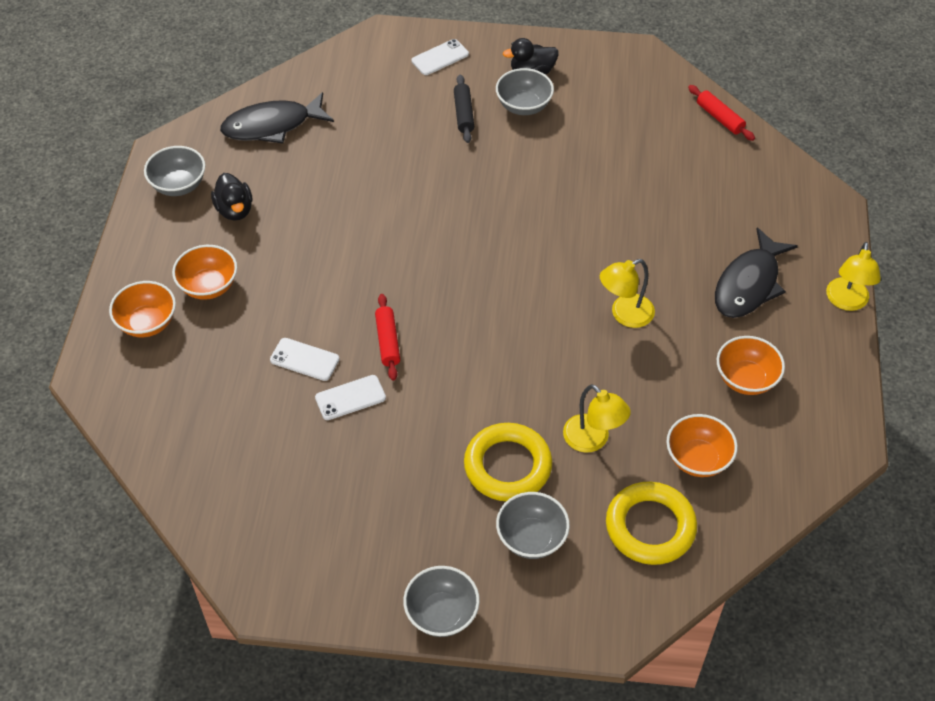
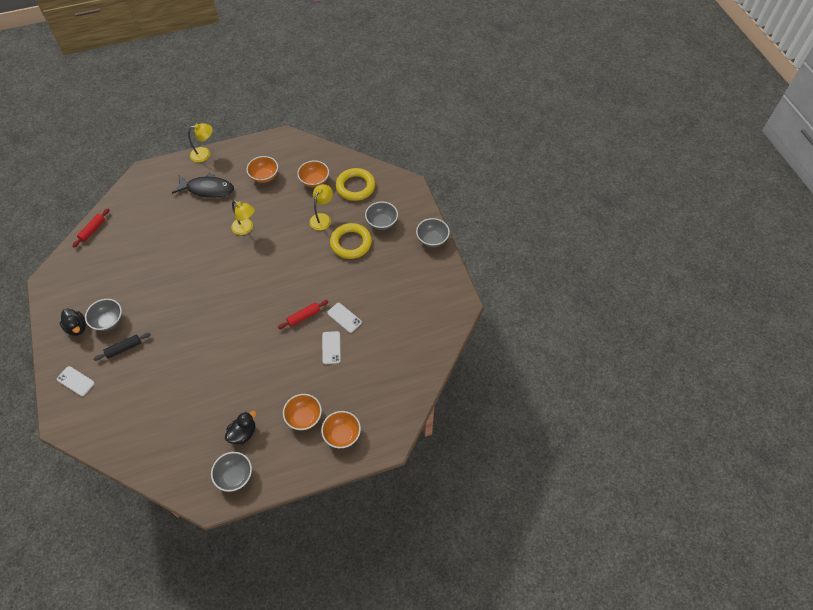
camera: 115 degrees left, 5 degrees up
black fish [220,92,334,143] -> none

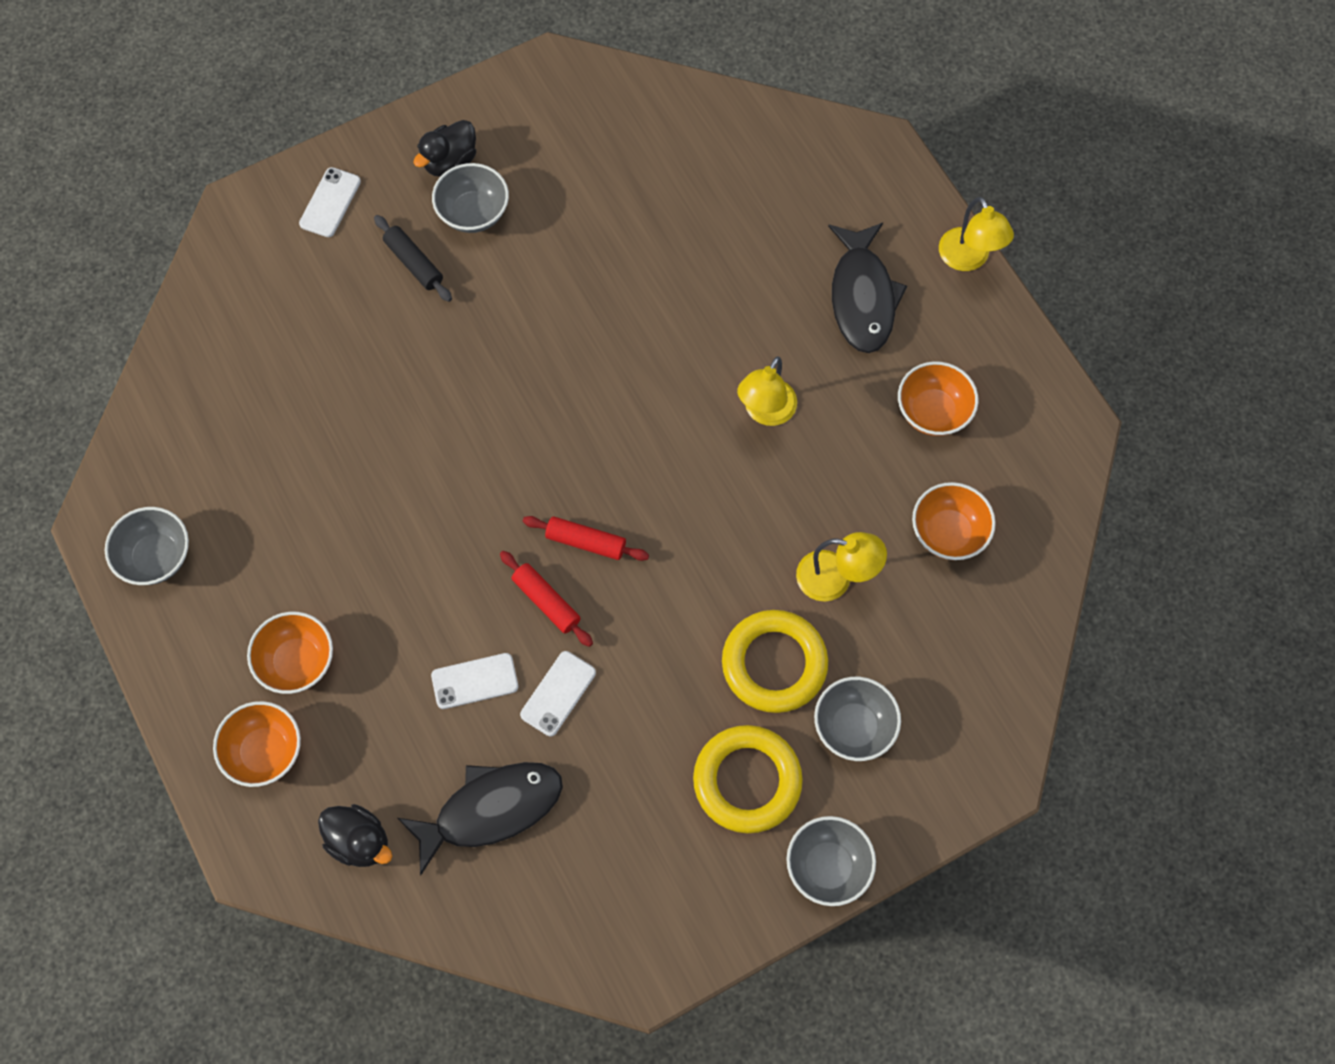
camera: 80 degrees right, 10 degrees up
red rolling pin [73,209,109,247] -> red rolling pin moved to [523,516,649,561]
black duck [225,411,257,444] -> black duck moved to [318,804,392,867]
yellow ring [336,168,375,201] -> yellow ring moved to [693,725,803,833]
none -> black fish [397,762,563,875]

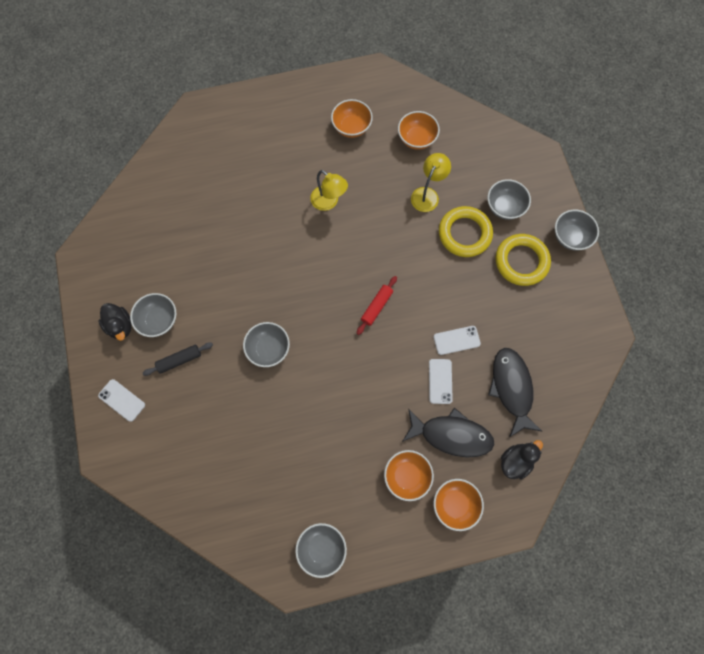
camera: 75 degrees left, 5 degrees up
red rolling pin [500,551,593,647] -> none
white phone [520,651,596,736] -> white phone turned 60 degrees counterclockwise [434,326,481,355]
black fish [828,223,907,353] -> black fish moved to [402,408,495,457]
yellow lamp [939,197,1014,271] -> none
none -> grey bowl [243,322,290,367]

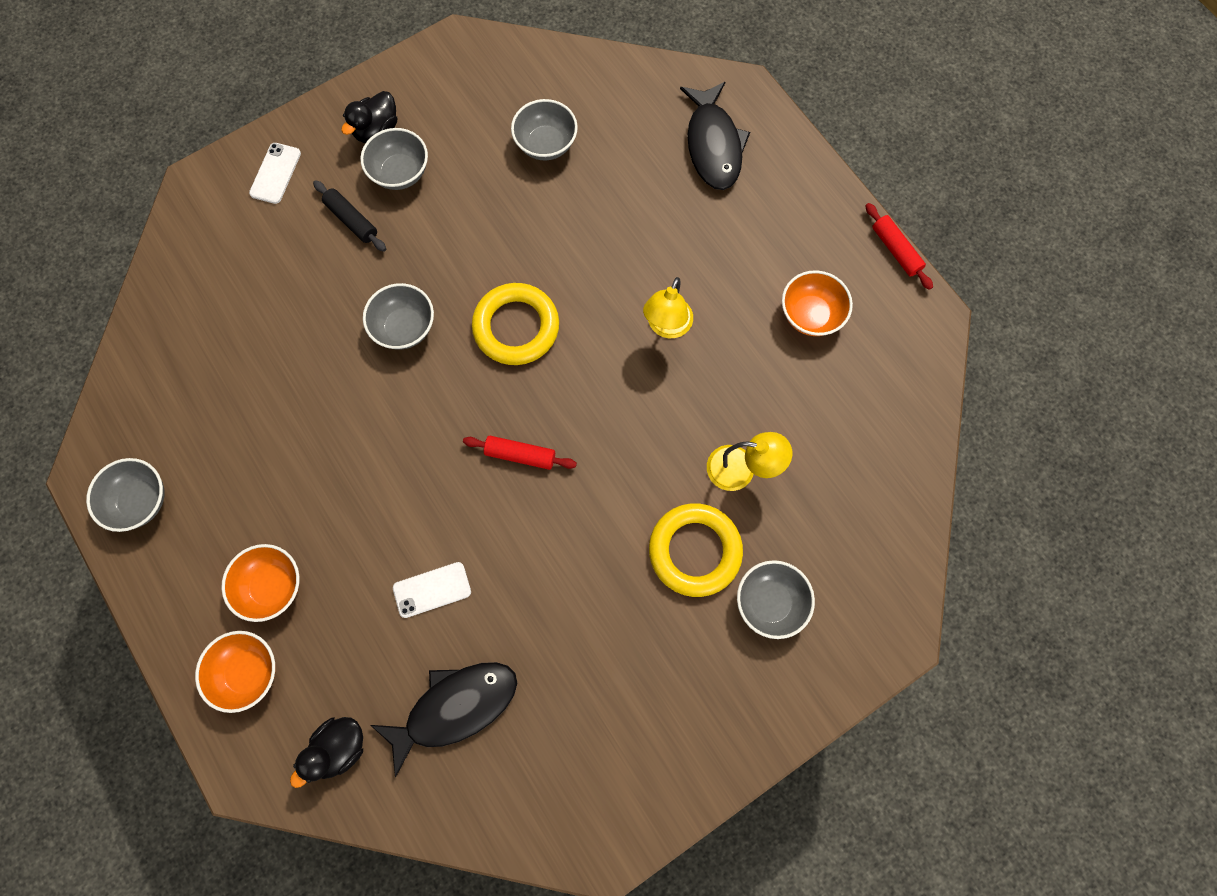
camera: 70 degrees right, 0 degrees up
orange bowl [398,111,440,150] -> none
black fish [402,408,495,457] -> black fish moved to [680,82,750,190]
white phone [434,326,481,355] -> none
yellow ring [496,234,551,286] -> yellow ring moved to [472,283,559,365]
black duck [501,440,543,480] -> black duck turned 105 degrees clockwise [290,717,363,788]
grey bowl [555,210,599,251] -> grey bowl moved to [511,99,578,160]
none -> red rolling pin [865,203,933,290]

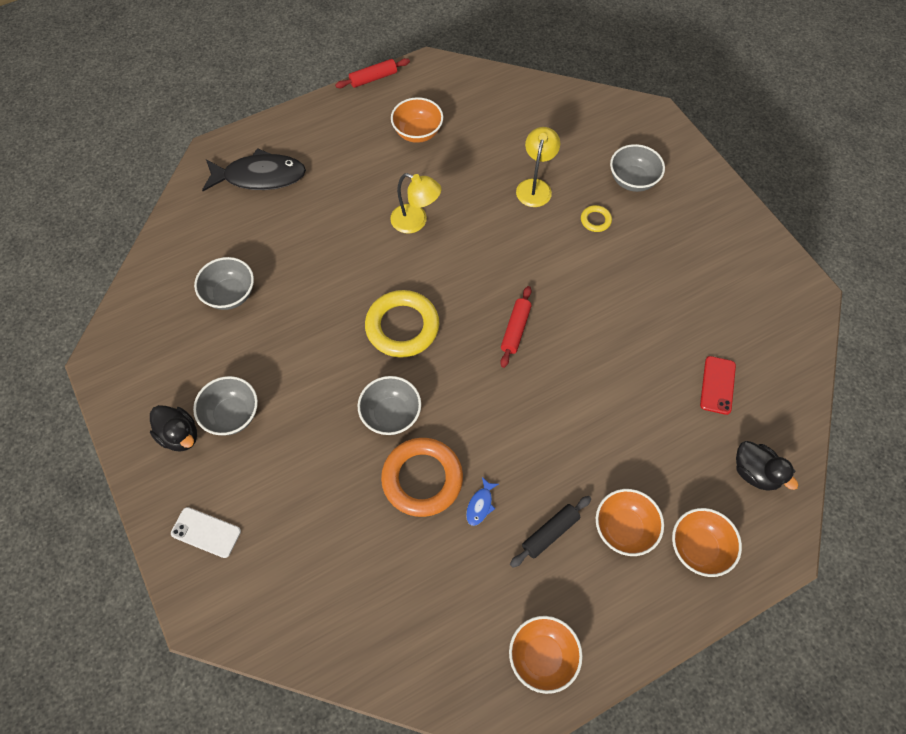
camera: 85 degrees left, 10 degrees down
grey bowl [86,458,165,532] -> orange bowl [509,616,583,694]
black rolling pin [313,180,386,252] -> black rolling pin moved to [510,496,591,568]
black fish [371,662,517,777] -> red phone [700,356,736,415]
white phone [393,562,471,618] -> none
yellow ring [649,503,743,597] -> yellow ring [581,205,612,232], size x0.45
none -> orange ring [381,438,463,517]
none -> blue fish [466,477,499,526]

